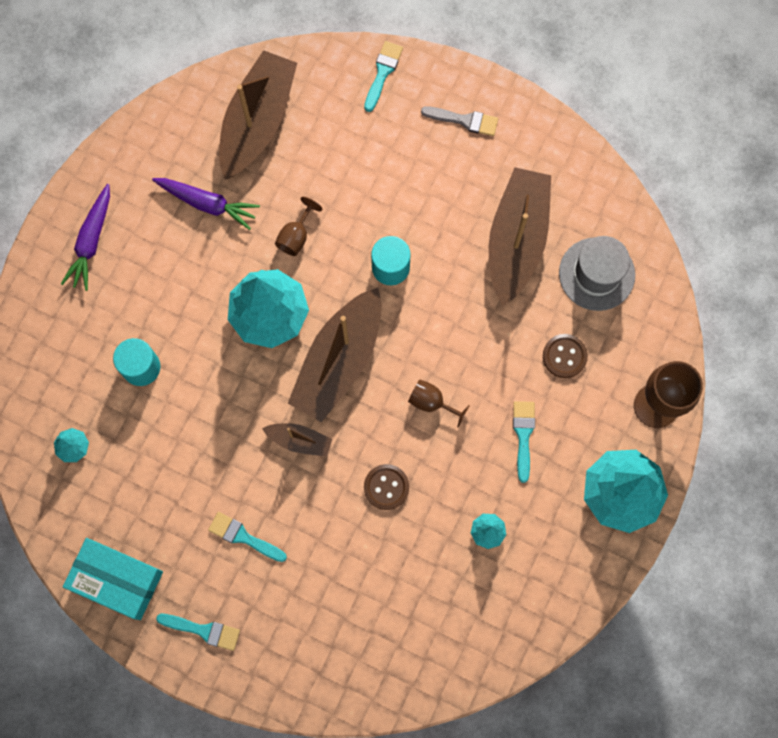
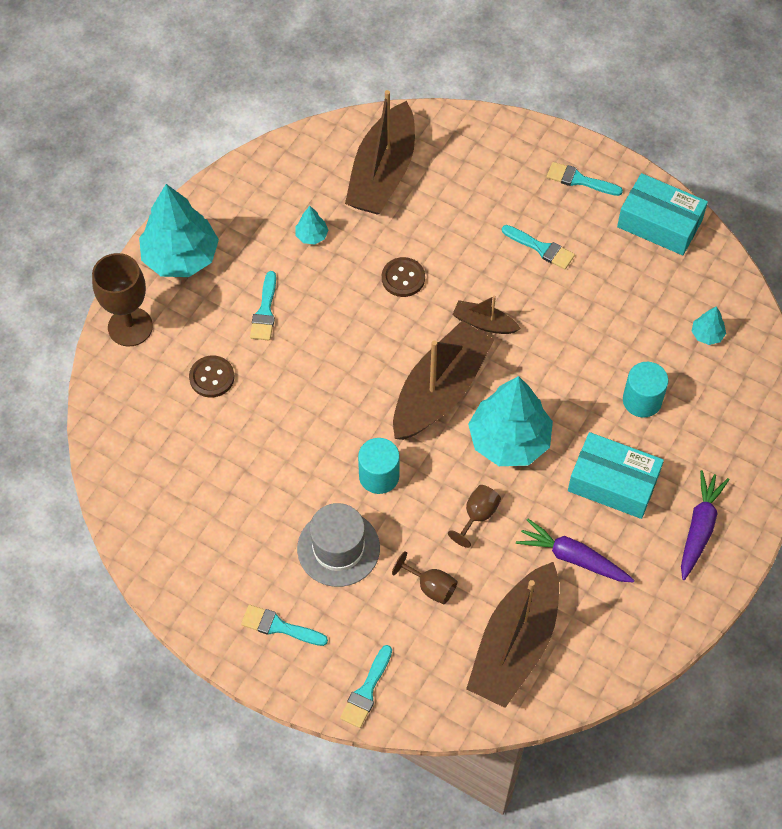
camera: 175 degrees left, 15 degrees down
brown goblet [408,379,470,427] -> brown goblet moved to [392,551,457,604]
grey brush [421,106,498,136] -> turquoise brush [241,605,328,646]
brown boat [489,167,551,306] -> brown boat moved to [345,90,415,215]
grey hat [559,236,635,311] -> grey hat moved to [297,503,380,587]
none -> turquoise box [568,432,664,519]

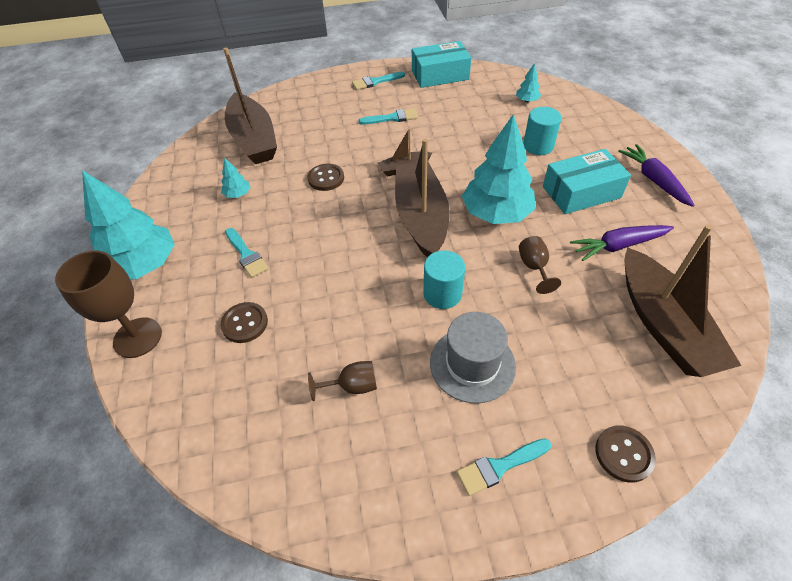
camera: 40 degrees left, 10 degrees down
turquoise brush [340,645,392,728] -> brown button [595,425,656,483]
brown goblet [392,551,457,604] -> brown goblet moved to [308,361,377,401]

